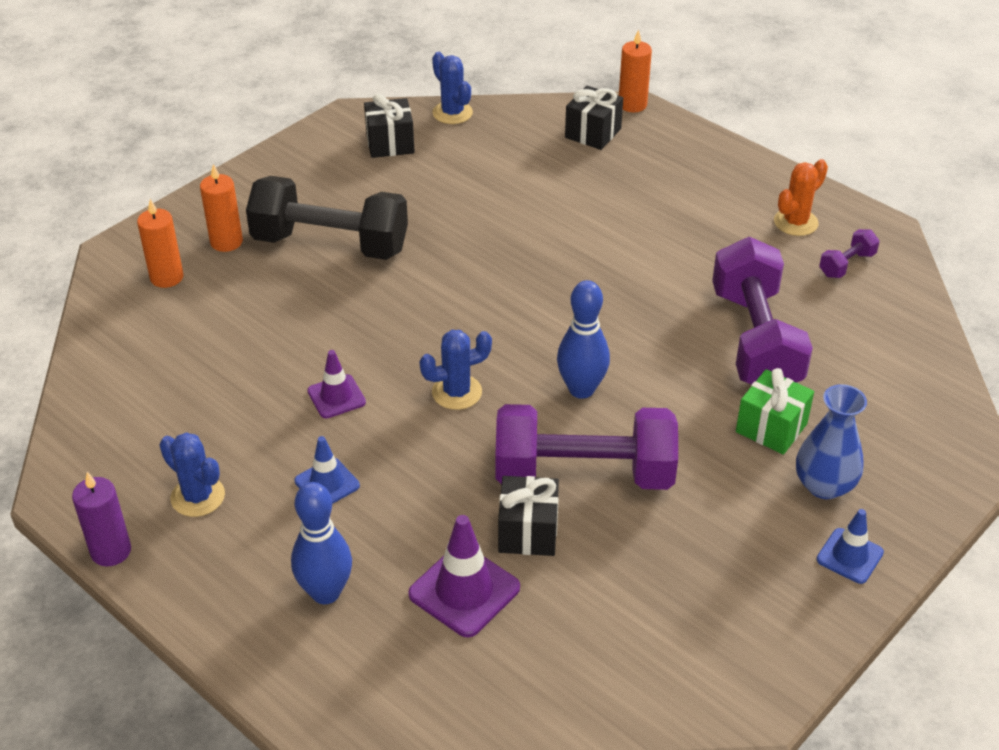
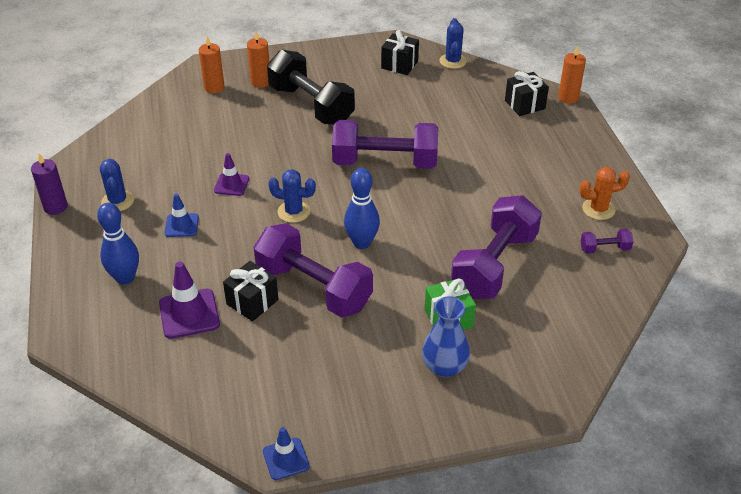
camera: 35 degrees right, 0 degrees up
blue traffic cone [817,509,884,584] -> blue traffic cone moved to [263,427,310,480]
none -> purple dumbbell [332,120,438,169]

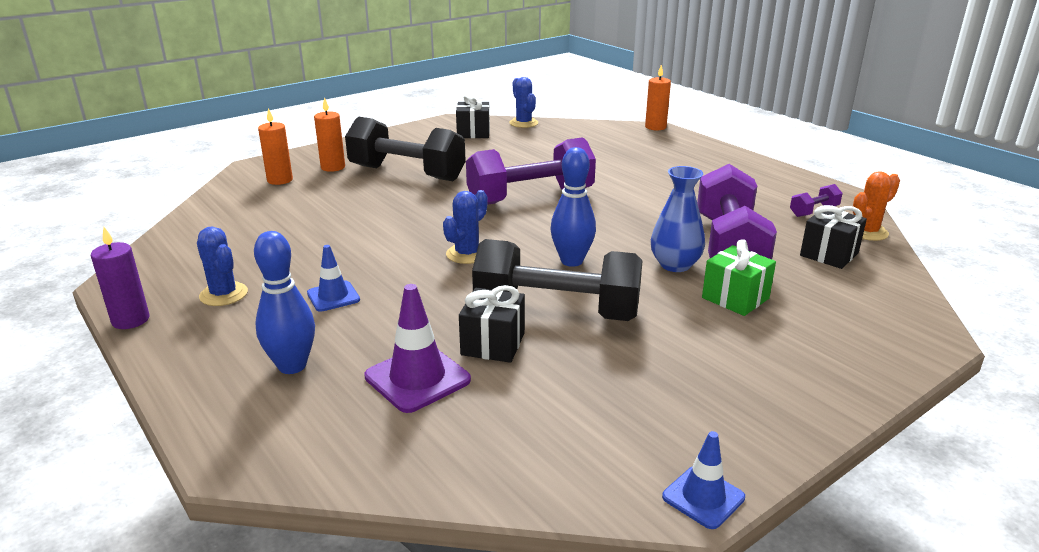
camera: 25 degrees left, 15 degrees down
purple traffic cone [214,153,249,196] -> none
purple dumbbell [254,223,373,318] -> black dumbbell [472,239,643,321]
blue cactus [268,169,316,223] -> blue cactus turned 45 degrees counterclockwise [443,190,488,264]
blue vase [422,296,470,377] -> blue vase moved to [651,166,705,272]
black gift [505,71,549,116] -> black gift moved to [800,205,867,269]
orange cactus [580,167,630,220] -> orange cactus moved to [853,171,900,241]

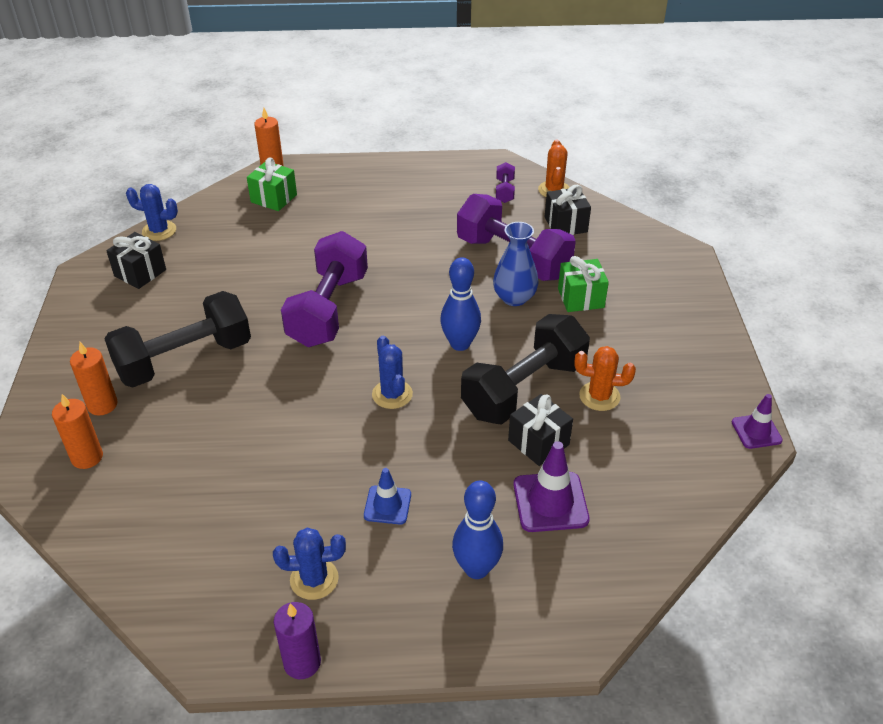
camera: 55 degrees left, 15 degrees up
blue traffic cone [662,431,745,529] -> purple traffic cone [732,394,783,449]
none -> green gift [247,157,297,211]
none -> orange cactus [574,346,636,411]

